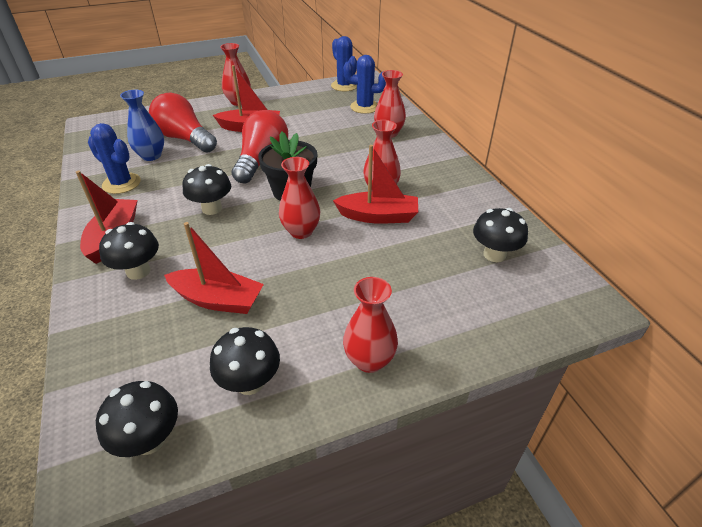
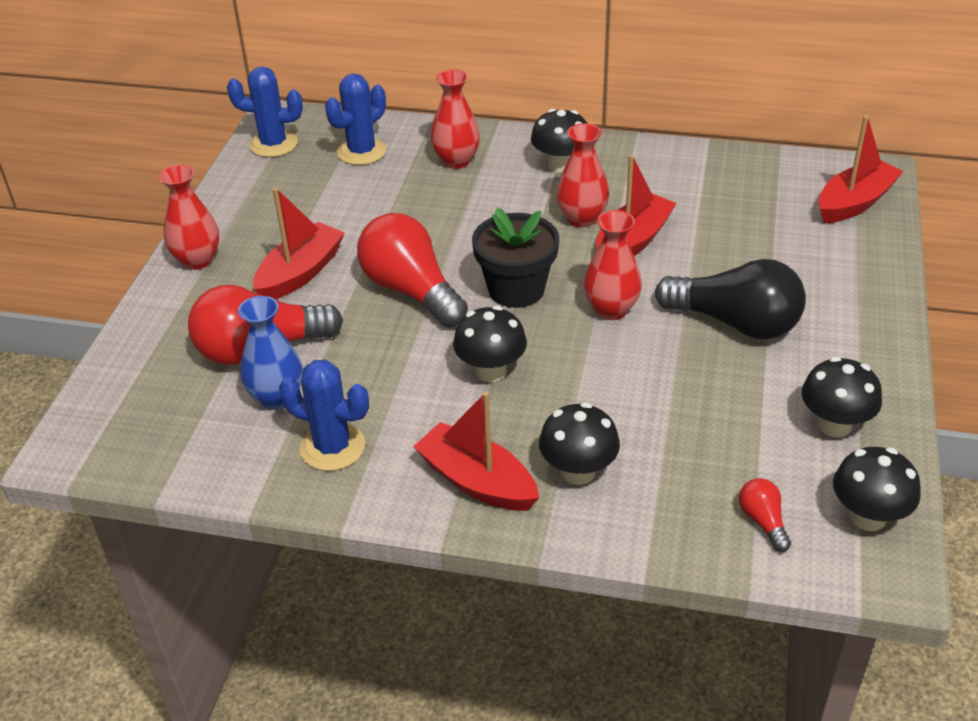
camera: 55 degrees left, 0 degrees up
blue cactus [88,123,141,194] -> blue cactus turned 45 degrees clockwise [279,360,369,471]
red boat [164,222,264,314] -> red boat moved to [819,115,904,223]
red vase [343,277,398,373] -> none
black mushroom [473,208,528,262] -> black mushroom moved to [531,109,587,173]
none -> black light bulb [655,259,806,339]
none -> red light bulb [739,478,791,552]

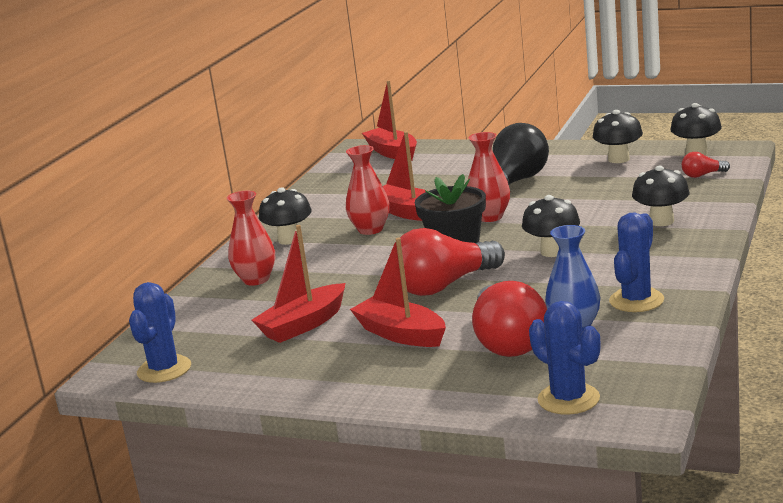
camera: 80 degrees left, 20 degrees down
red vase [159,164,219,270] -> none
blue cactus [325,73,386,165] -> blue cactus moved to [529,301,600,415]
red boat [413,391,539,511] -> red boat moved to [252,225,345,343]

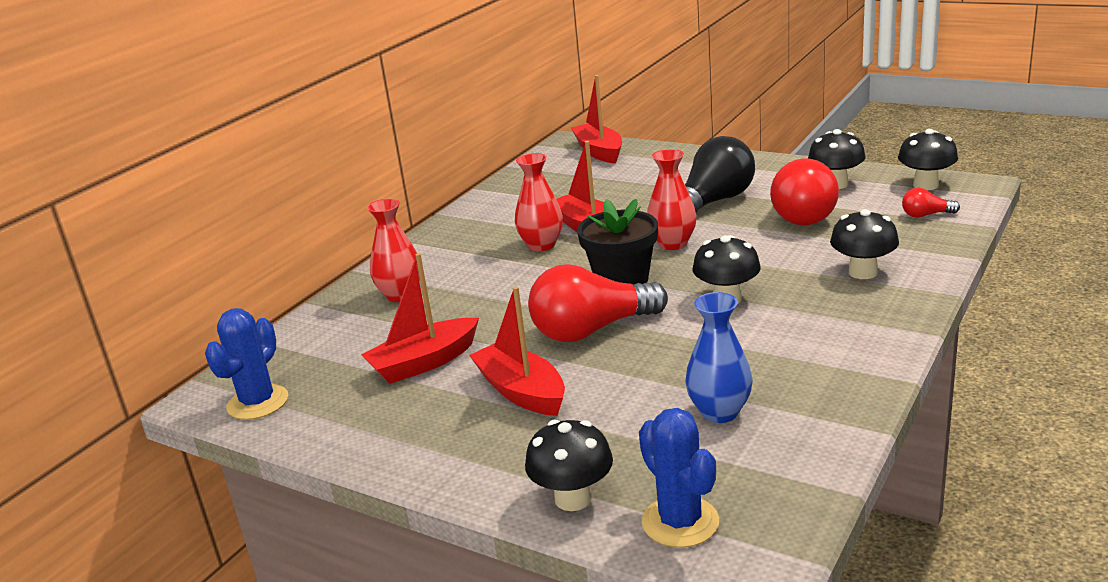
camera: 10 degrees right, 5 degrees up
black mushroom [259,187,312,245] -> black mushroom moved to [525,420,613,511]
red light bulb [472,281,547,357] -> red light bulb moved to [770,158,839,225]
blue cactus [609,212,664,312] -> none

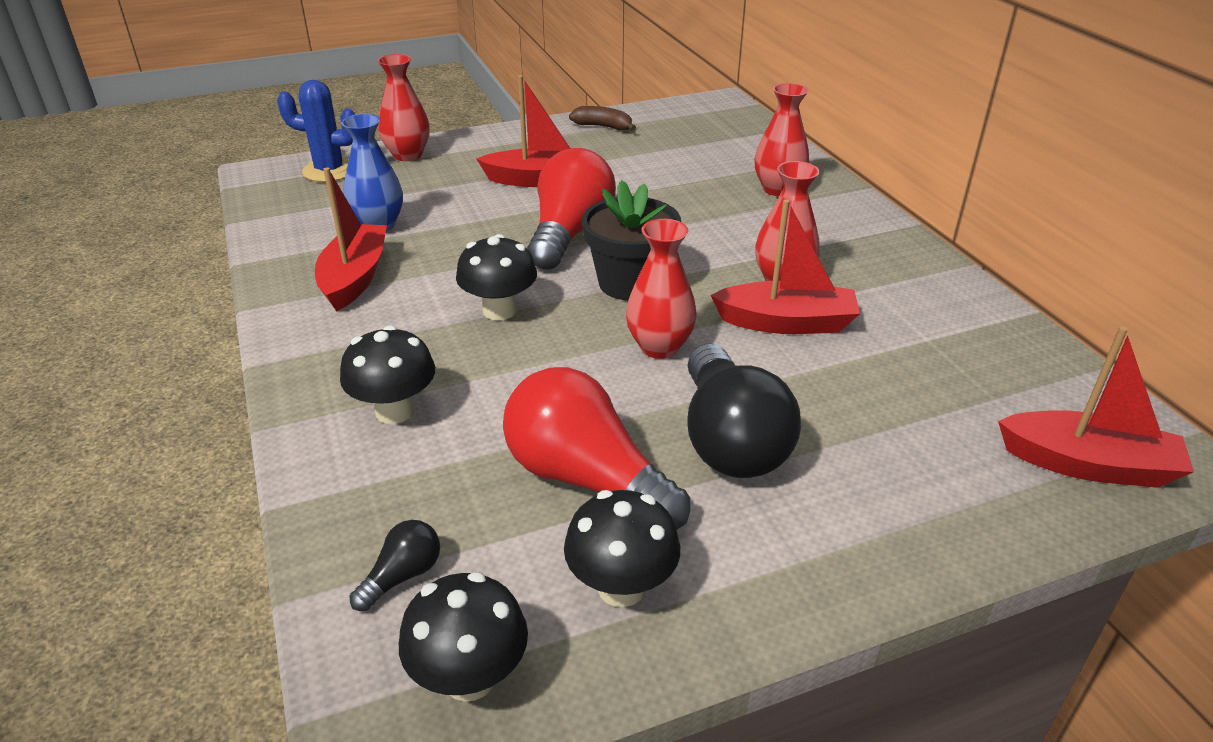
camera: 125 degrees right, 10 degrees up
blue cactus [205,308,288,420] -> none
red boat [361,253,479,384] -> red boat moved to [315,167,387,311]
black mushroom [525,420,613,511] -> red vase [378,54,430,161]
red light bulb [902,188,960,218] -> black light bulb [349,520,440,611]
none -> brown banana [569,106,636,131]

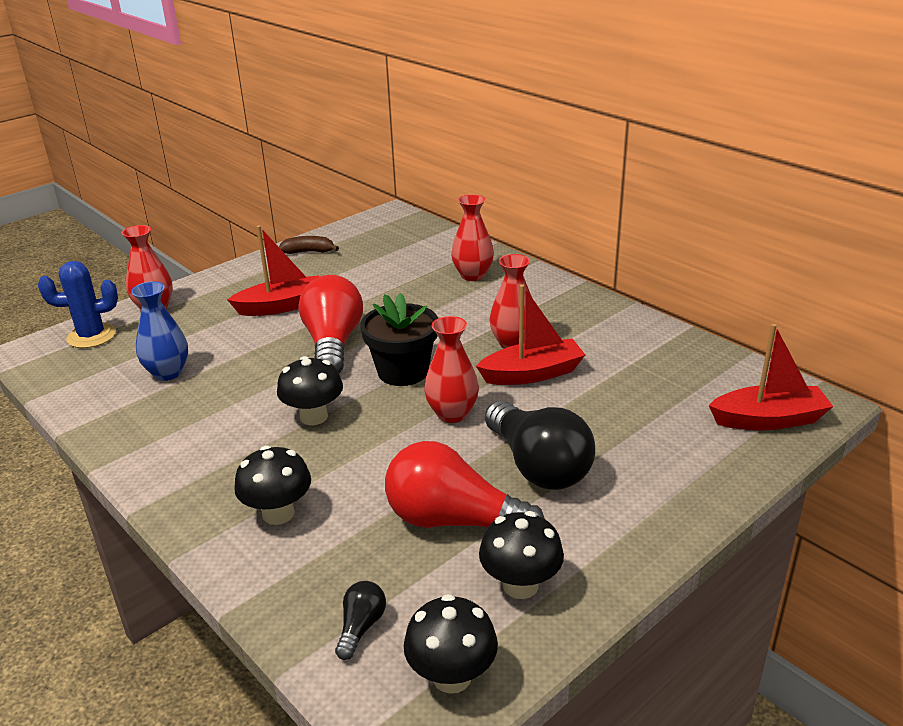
camera: 20 degrees left, 5 degrees down
red boat [315,167,387,311] -> none

